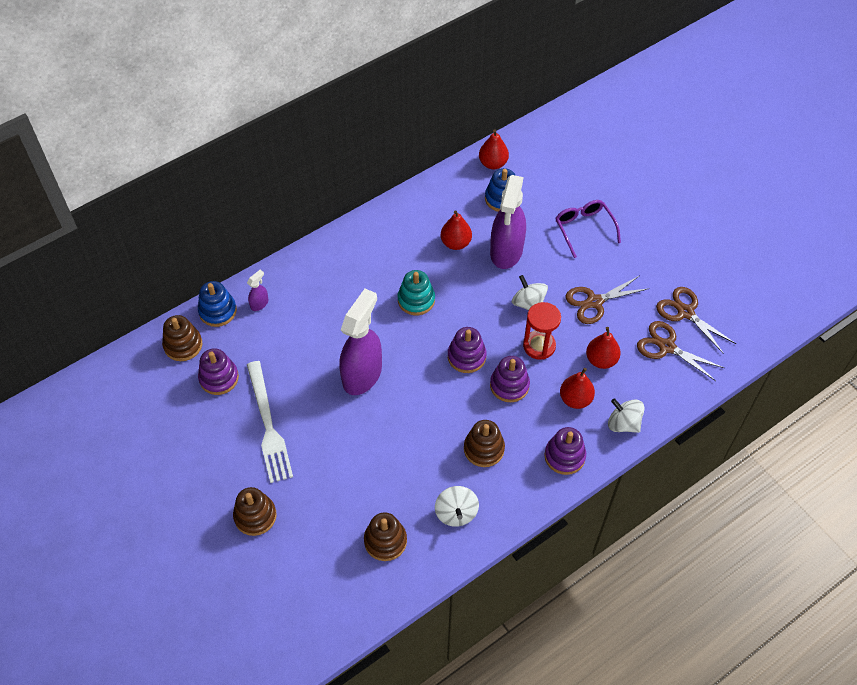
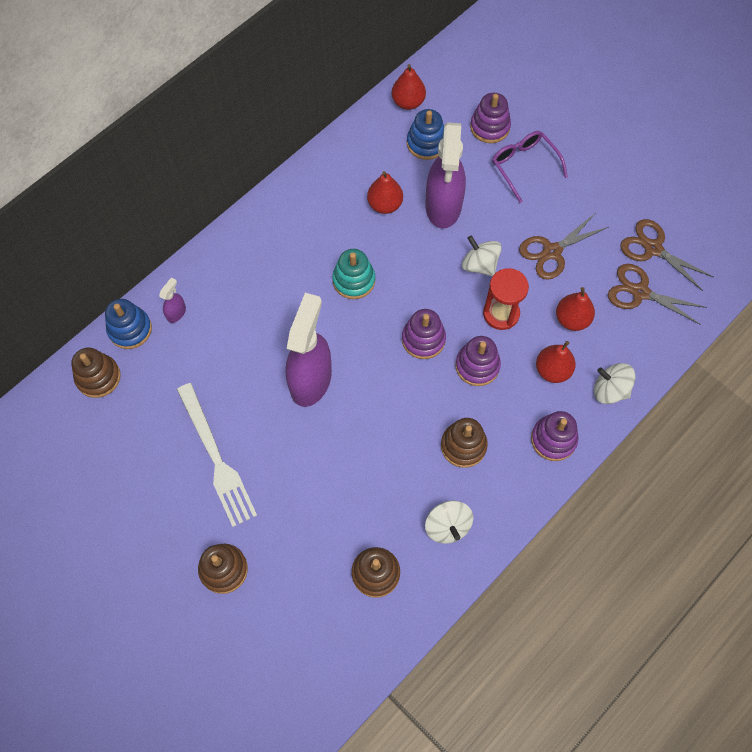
camera: 10 degrees left, 10 degrees up
purple stacking toy [198,348,239,395] -> purple stacking toy moved to [470,93,511,143]

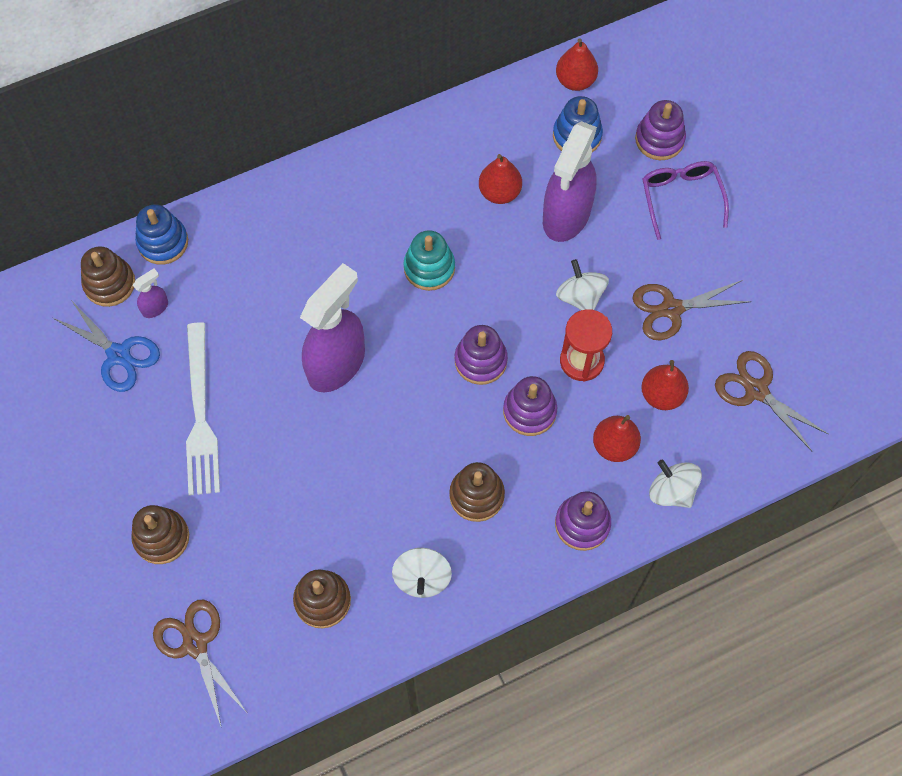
camera: 20 degrees right, 0 degrees up
purple spray bottle [159,277,186,323] -> purple spray bottle moved to [133,269,168,318]
brown scissors [620,219,714,291] -> brown scissors moved to [153,600,246,728]
none -> blue scissors [53,300,160,392]

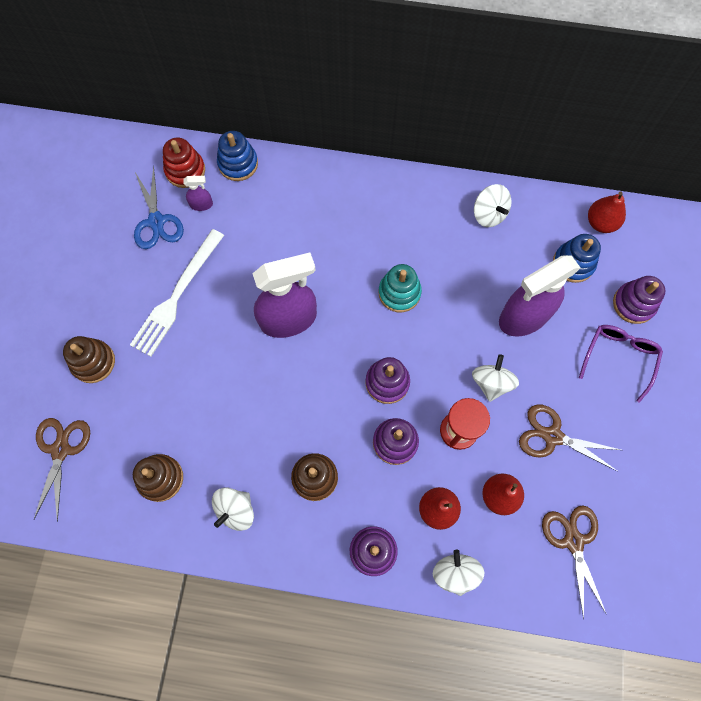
camera: 35 degrees right, 5 degrees up
brown stacking toy [81,246,135,307] -> red stacking toy [163,138,205,188]
red pear [479,154,522,204] -> none
none -> white spinning top [474,184,512,227]

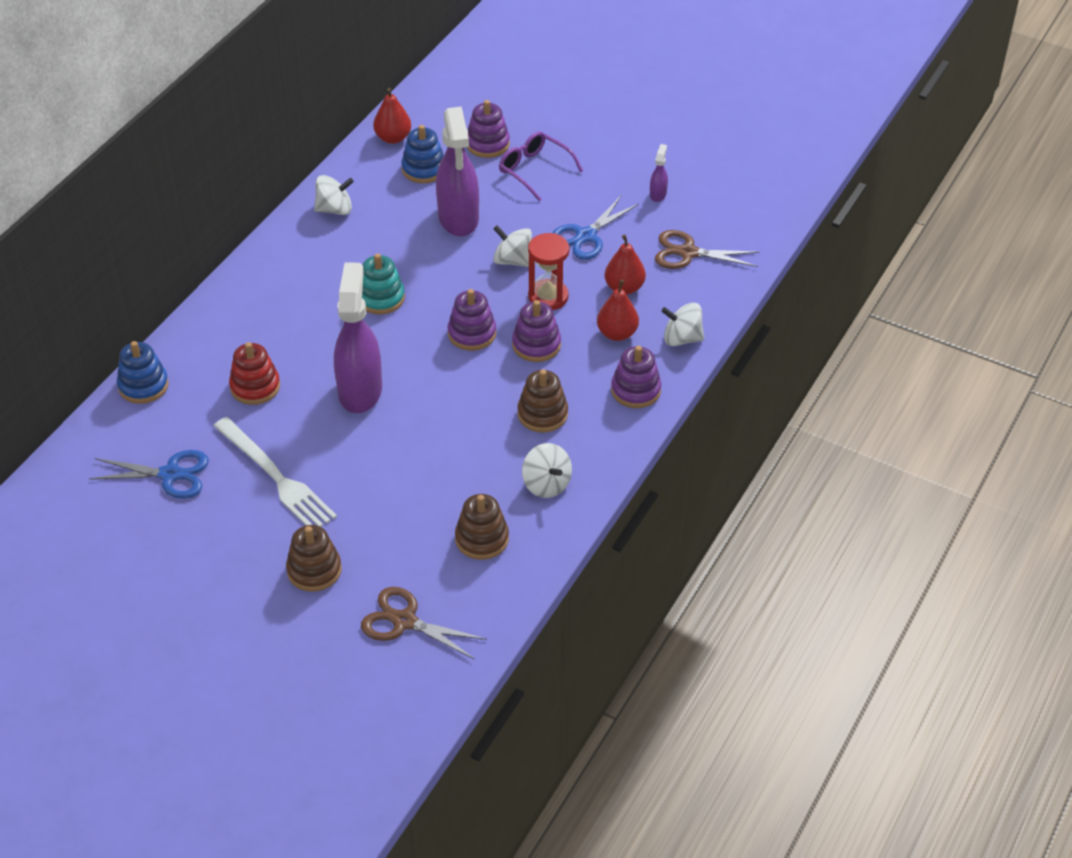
camera: 70 degrees left, 25 degrees down
red stacking toy [163,138,205,188] -> red stacking toy moved to [229,342,280,405]
purple spray bottle [183,176,213,211] -> purple spray bottle moved to [650,144,668,202]
brown scissors [519,404,621,471] -> blue scissors [552,195,639,260]

